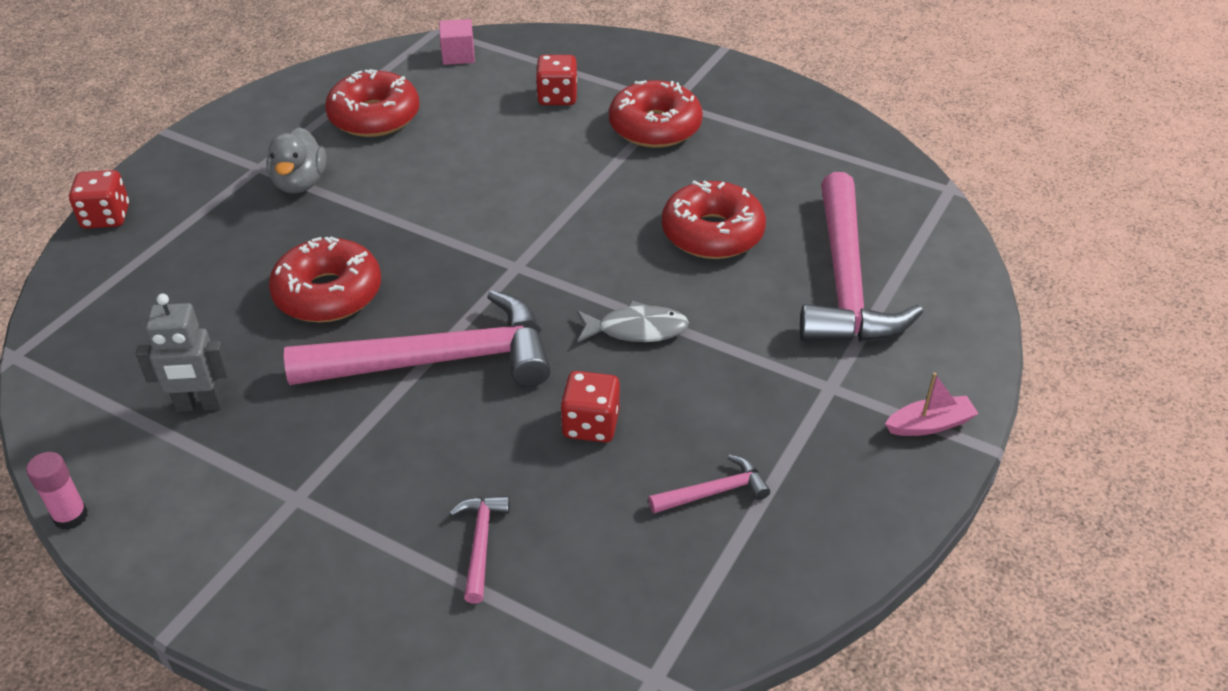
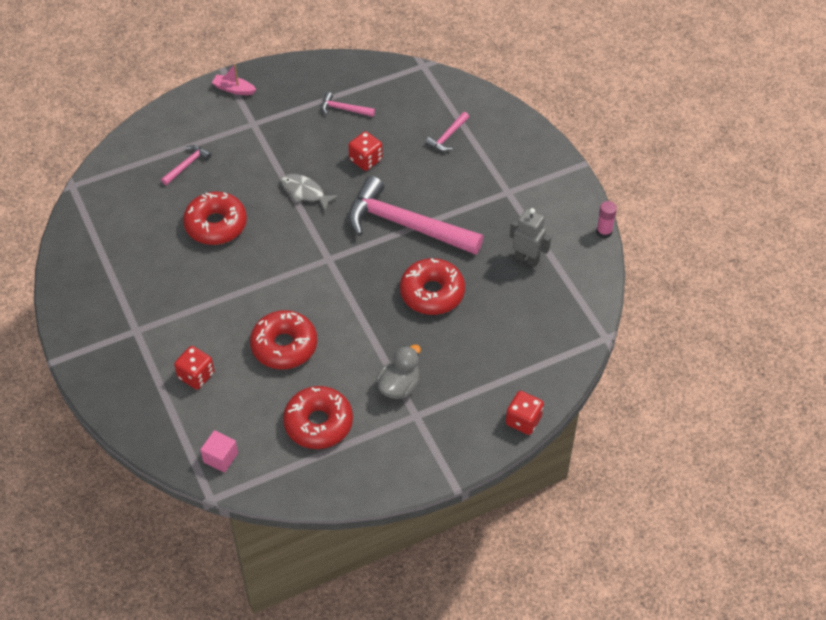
camera: 145 degrees left, 10 degrees up
red donut [609,80,703,148] -> red donut moved to [250,310,317,370]
pink hammer [800,172,923,342] -> pink hammer [161,145,211,185], size x0.42

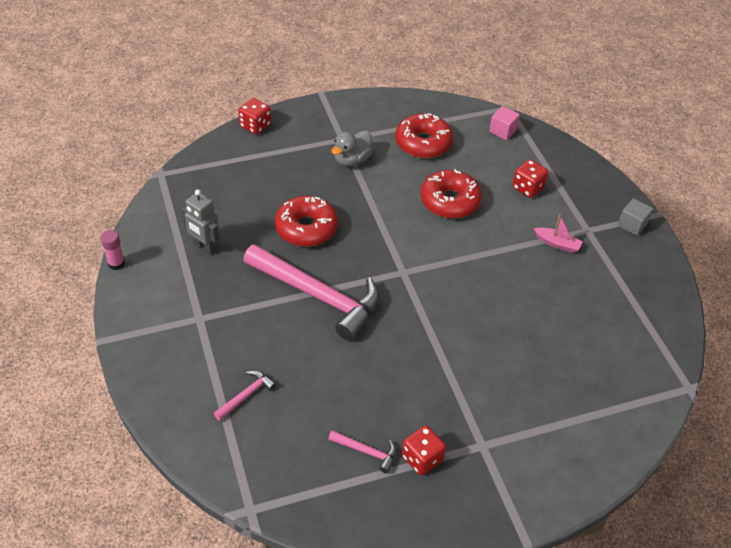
camera: 175 degrees left, 5 degrees down
pink hammer [161,145,211,185] -> none
red donut [183,192,247,245] -> none
pink boat [212,64,256,95] -> pink boat moved to [534,214,583,253]
grey fish [281,174,339,211] -> none
red dice [348,131,383,171] -> red dice moved to [402,425,446,476]
none -> grey cube [617,198,653,236]

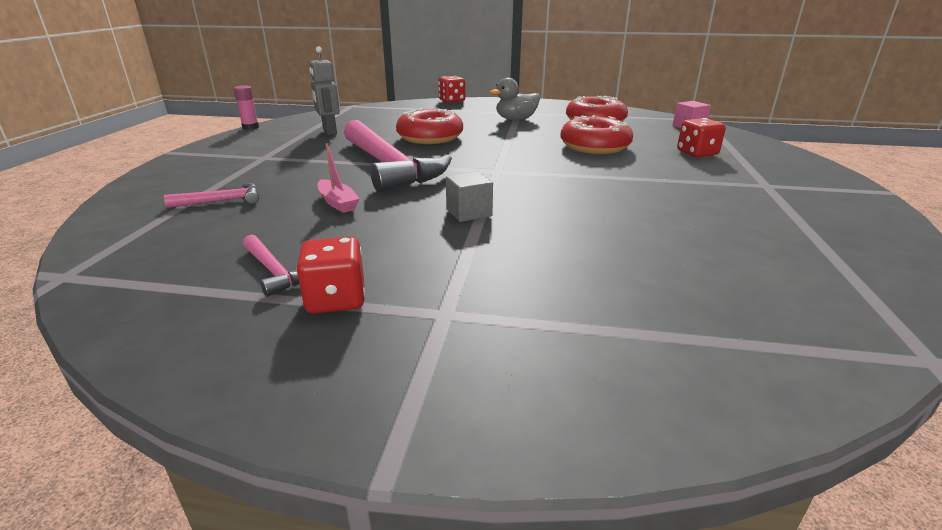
camera: 30 degrees right, 20 degrees down
pink boat [534,214,583,253] -> pink boat moved to [318,143,360,213]
grey cube [617,198,653,236] -> grey cube moved to [446,171,493,222]

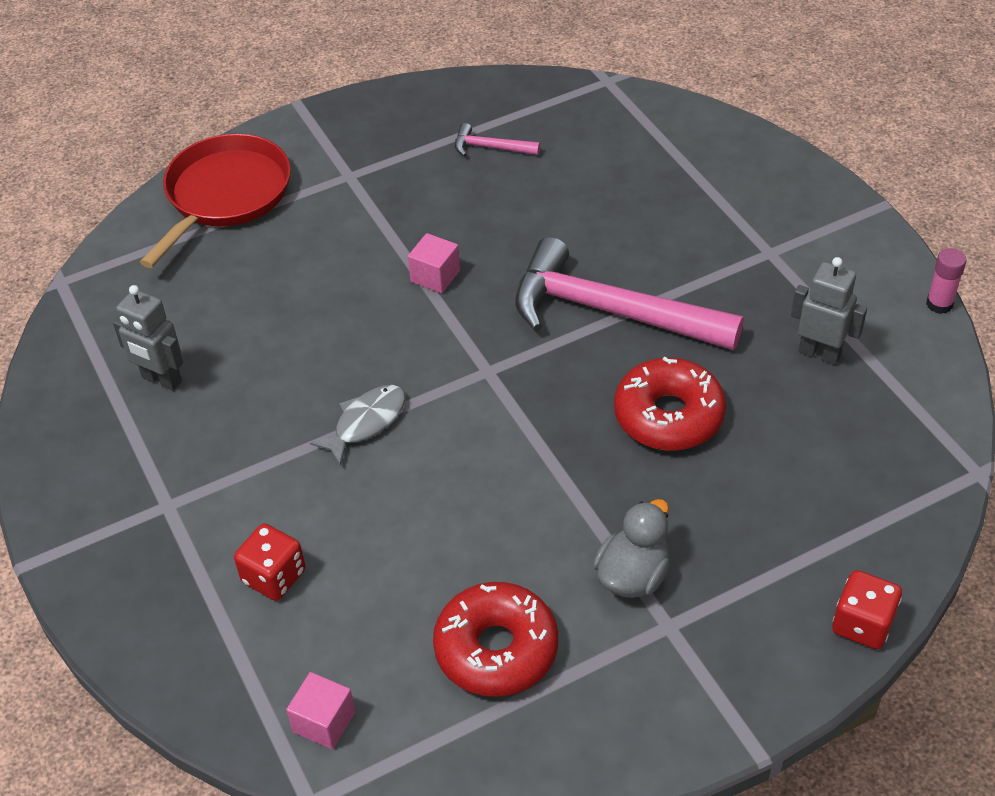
camera: 145 degrees right, 20 degrees up
pink hammer [164,183,259,208] -> none
red dice [296,237,365,313] -> none
pink boat [318,143,360,213] -> none
grey cube [446,171,493,222] -> pink cube [408,233,460,293]
red donut [560,115,633,154] -> none
none -> grey robot [113,285,183,391]
none -> red pan [140,134,291,268]
none -> grey fish [310,385,406,466]

